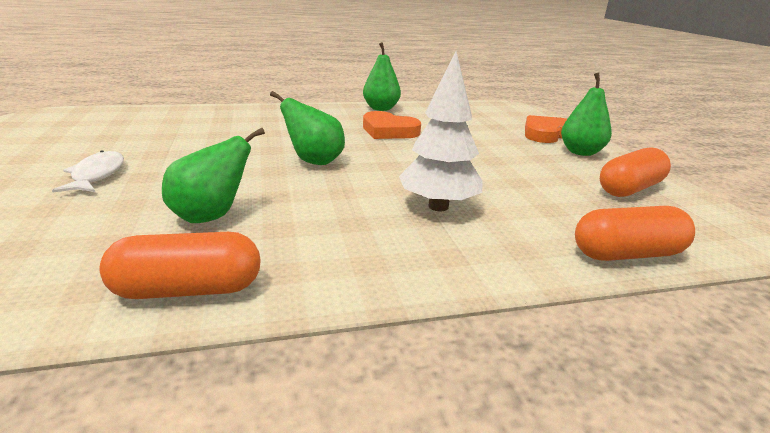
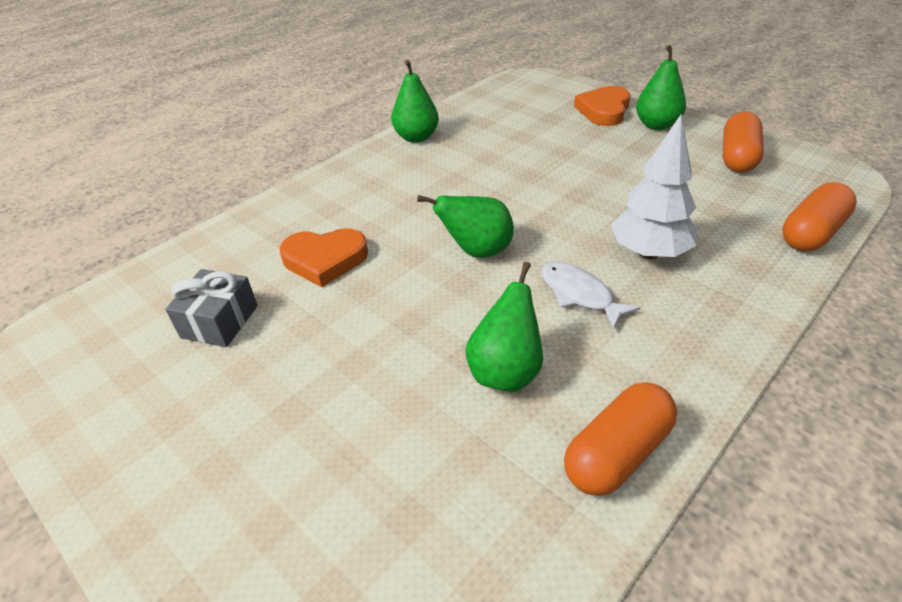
camera: 30 degrees left, 15 degrees up
white fish [52,150,124,192] -> white fish moved to [541,262,641,330]
orange heart [363,111,421,139] -> orange heart moved to [279,228,368,287]
none -> grey gift [165,269,258,347]

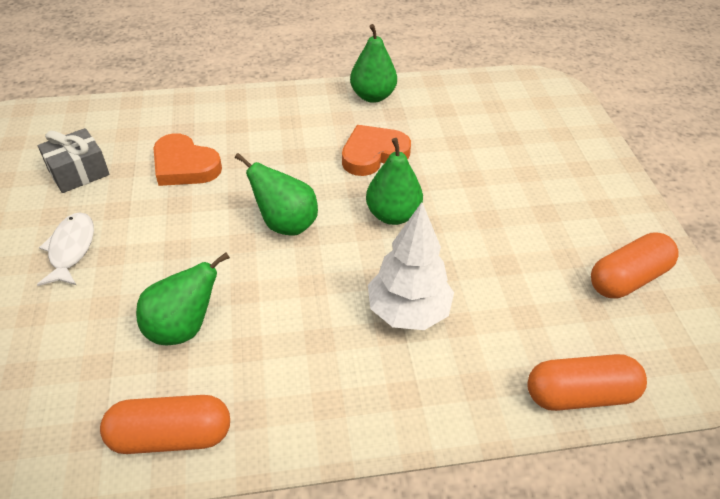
camera: 35 degrees right, 5 degrees up
white fish [541,262,641,330] -> white fish moved to [37,212,94,286]
orange heart [574,86,631,126] -> orange heart moved to [342,125,411,176]
green pear [636,45,686,130] -> green pear moved to [366,138,423,225]

